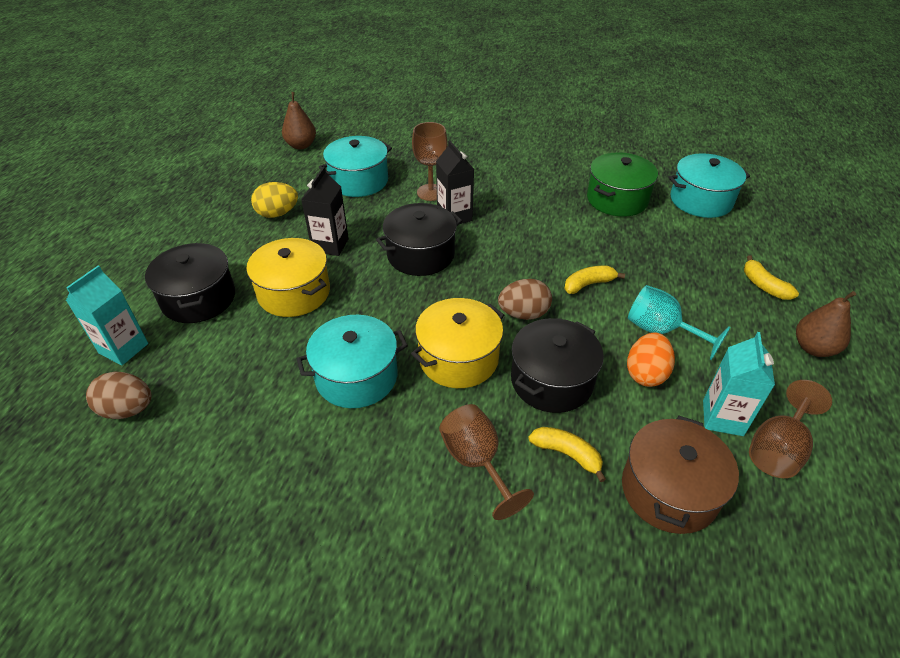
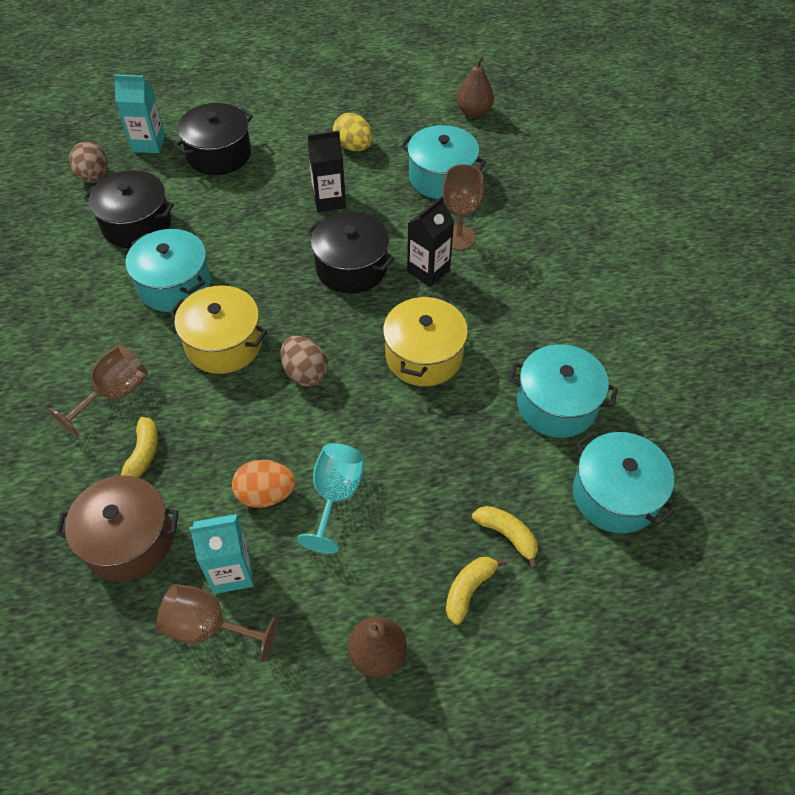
camera: 65 degrees right, 10 degrees up
yellow pot [246,238,330,317] -> yellow pot moved to [383,295,468,386]
black pot [511,318,604,413] -> black pot moved to [83,170,174,248]
yellow banana [564,266,625,294] -> yellow banana moved to [472,506,538,569]
green pot [587,152,658,217] -> turquoise pot [509,344,618,438]

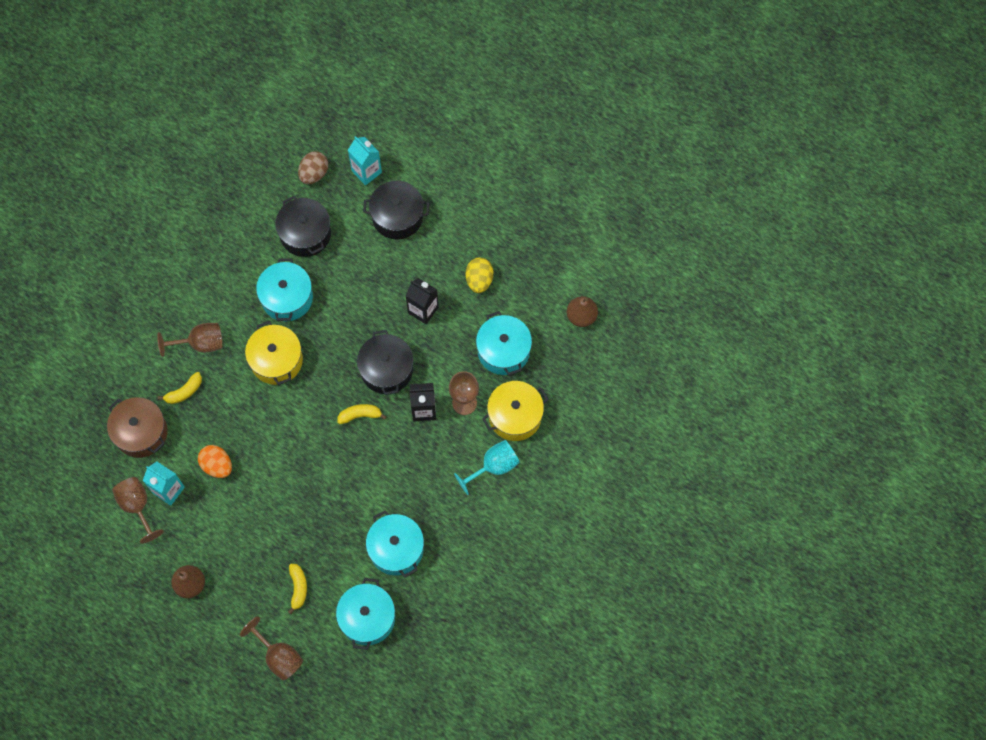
camera: 45 degrees right, 15 degrees up
brown egg [281,336,328,387] -> none
turquoise goblet [297,443,364,554] -> turquoise goblet moved to [454,440,520,495]
yellow pot [383,295,468,386] -> yellow pot moved to [482,381,549,441]
yellow banana [446,557,507,625] -> yellow banana moved to [337,404,387,424]
none -> brown goblet [240,617,303,680]

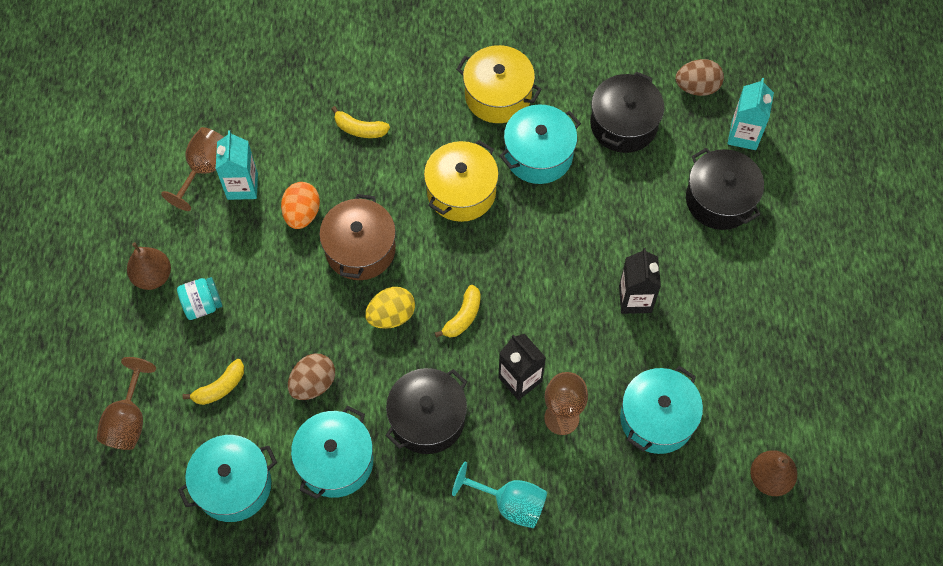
camera: 55 degrees right, 5 degrees down
brown pot [107,397,168,458] -> brown pot moved to [319,194,396,280]
brown goblet [157,323,222,357] -> none
yellow banana [337,404,387,424] -> yellow banana turned 75 degrees clockwise [435,285,481,338]
black pot [357,330,413,395] -> black pot moved to [385,368,467,454]
yellow egg [466,258,493,293] -> yellow egg moved to [365,287,415,329]
yellow pot [482,381,549,441] -> yellow pot moved to [456,45,542,123]
none -> turquoise jar [177,277,223,320]
none -> brown egg [288,353,335,400]

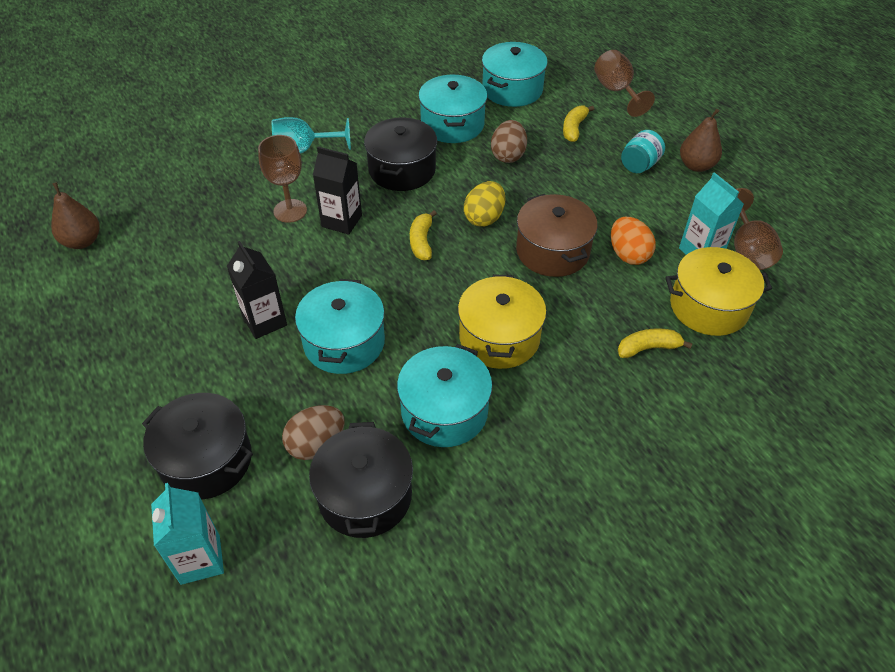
camera: 150 degrees right, 15 degrees down
yellow pot [456,45,542,123] -> yellow pot moved to [665,247,772,336]
turquoise pot [620,366,703,454] -> turquoise pot moved to [295,279,385,374]
brown egg [675,59,724,96] -> brown egg moved to [282,405,344,460]

